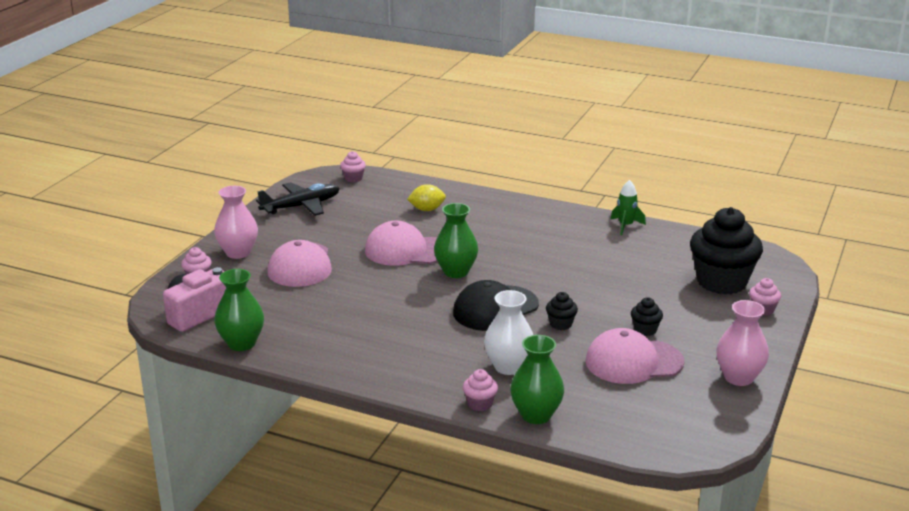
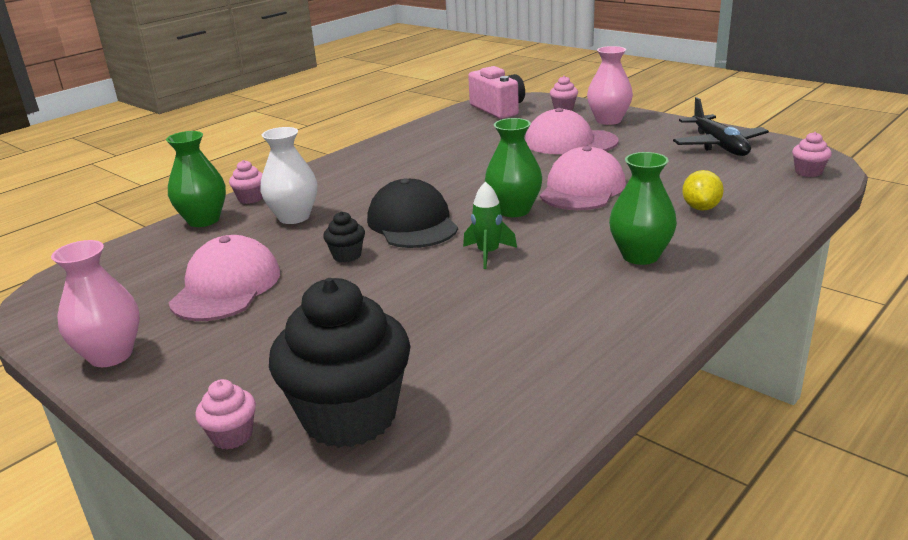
camera: 110 degrees right, 0 degrees up
green vase [214,269,264,351] -> green vase moved to [609,152,677,265]
green rocket [611,180,646,235] -> green rocket moved to [463,182,517,269]
black cupcake [631,297,663,336] -> none

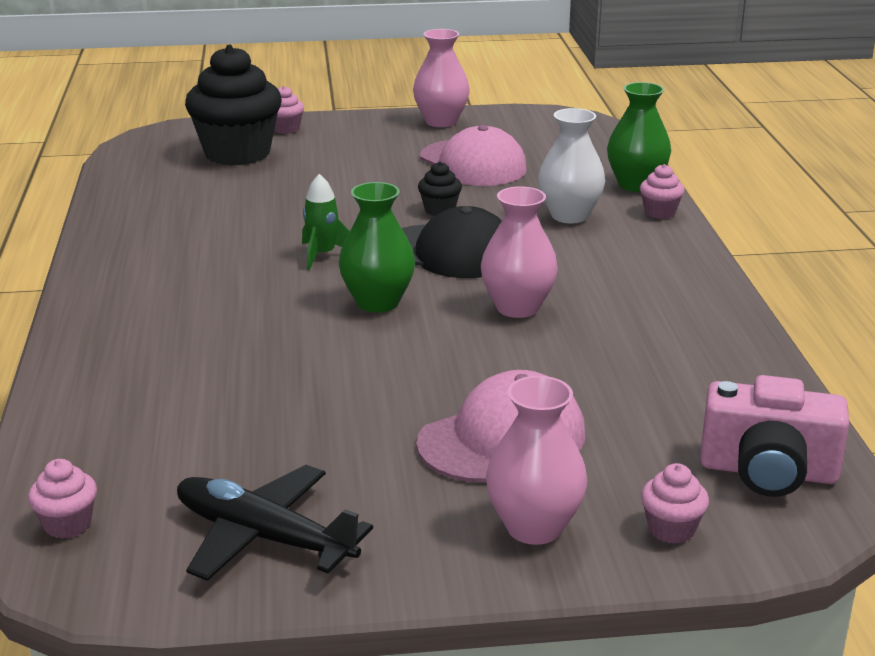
camera: 130 degrees right, 0 degrees up
pink cap [540,146,626,210] -> none
green vase [609,152,677,265] -> none
yellow lemon [682,170,724,211] -> none
none -> pink vase [481,186,558,318]

